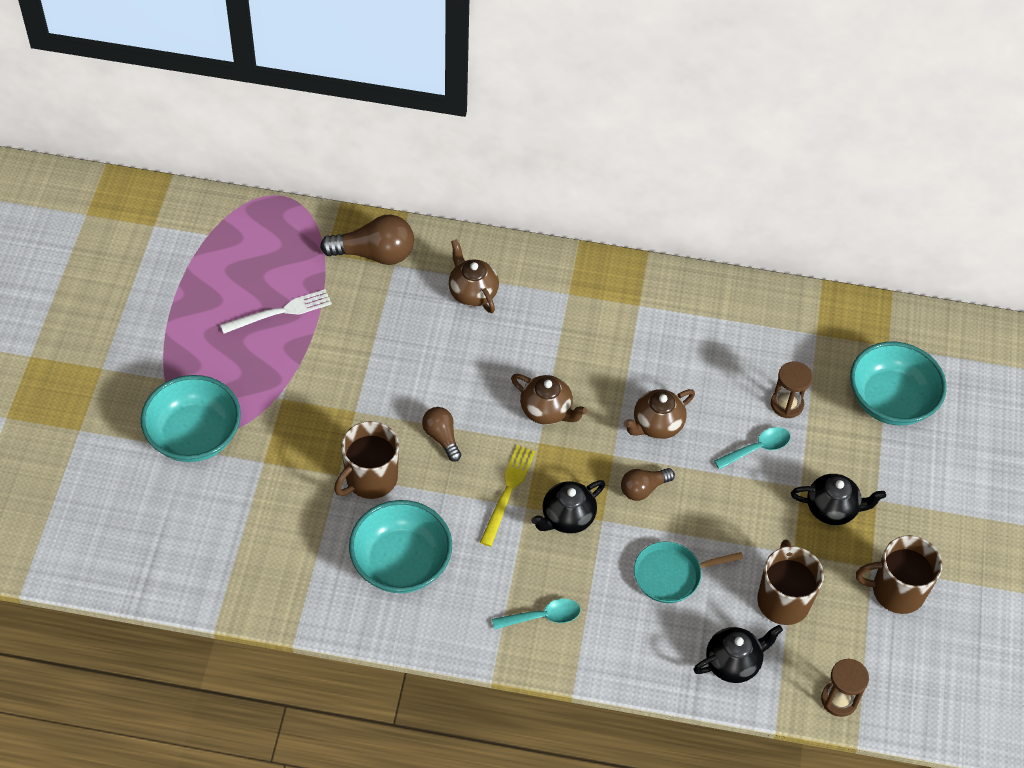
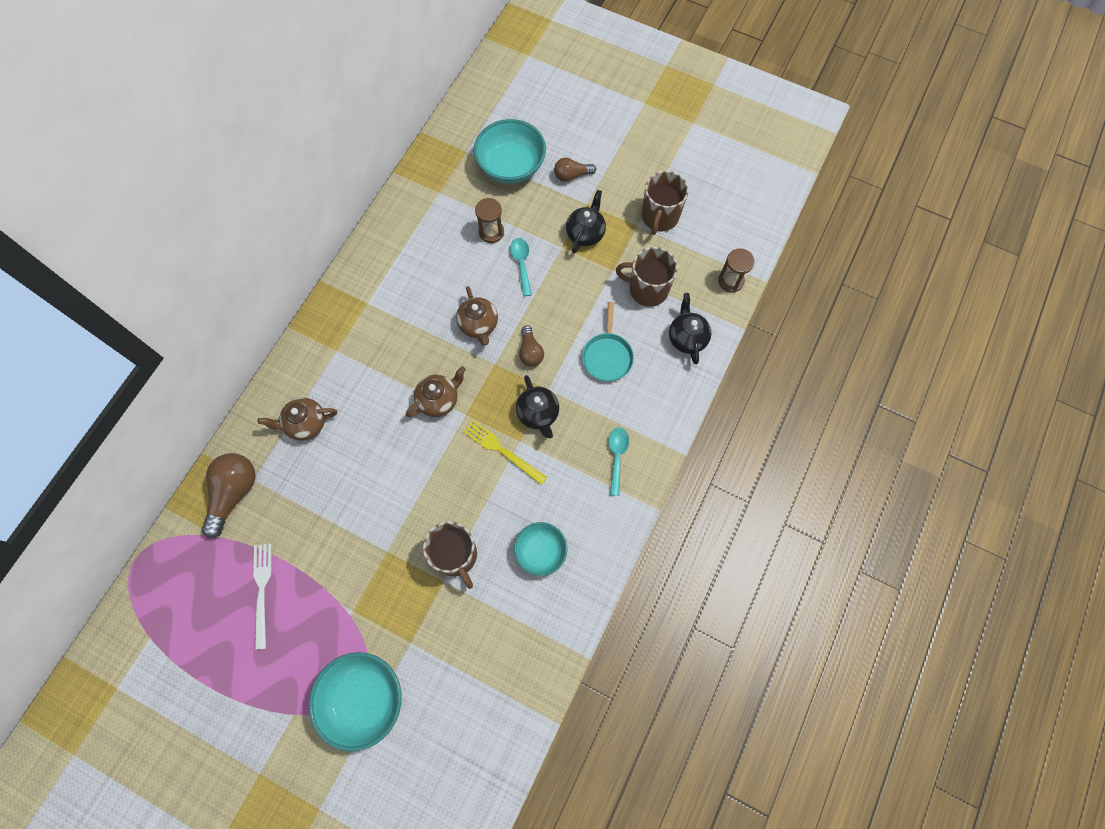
camera: 70 degrees left, 15 degrees up
turquoise bowl [349,500,452,593] -> turquoise bowl [514,522,567,576], size x0.63
brown light bulb [422,407,461,462] -> brown light bulb moved to [554,157,596,182]

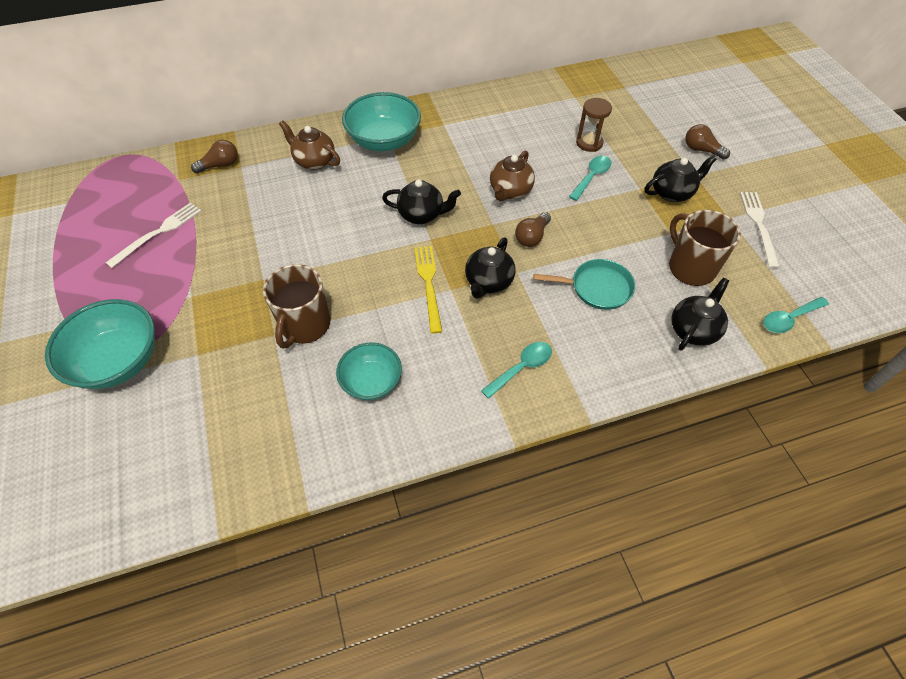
camera: 45 degrees right, 15 degrees down
brown light bulb [201,453,255,538] -> brown light bulb [191,140,238,174], size x0.59
brown teapot [406,366,466,417] -> black teapot [382,180,461,224]
turquoise bowl [474,119,546,184] -> turquoise bowl moved to [342,92,421,152]
turquoise pan [582,302,634,381] -> turquoise pan turned 135 degrees counterclockwise [534,259,635,310]
brown mug [642,171,689,235] -> white fork [740,192,780,268]
brown hourglass [718,248,755,293] -> turquoise spoon [763,297,829,333]

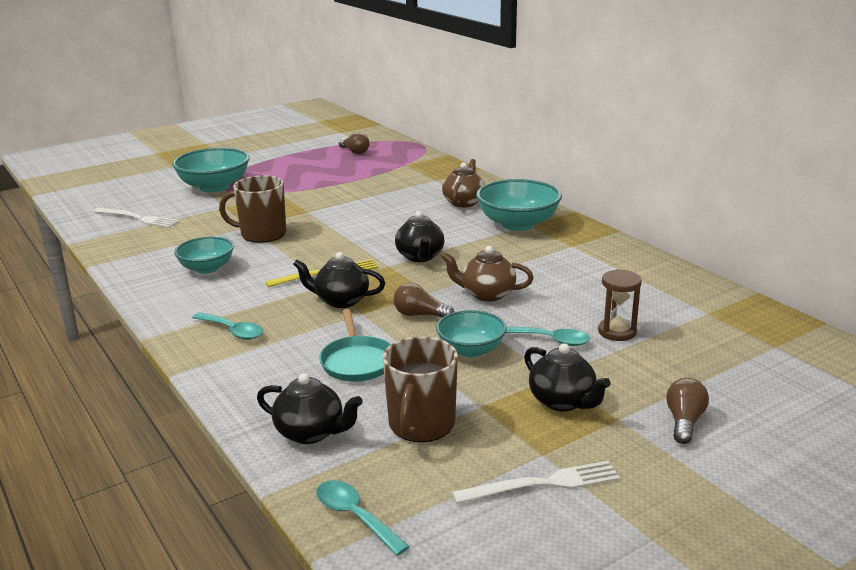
camera: 75 degrees right, 30 degrees down
white fork [106,202,201,268] -> white fork moved to [93,208,180,228]
brown light bulb [191,140,238,174] -> brown light bulb moved to [339,132,369,154]
brown mug [669,210,741,286] -> brown mug turned 150 degrees clockwise [383,337,458,442]
none -> turquoise bowl [436,310,507,357]

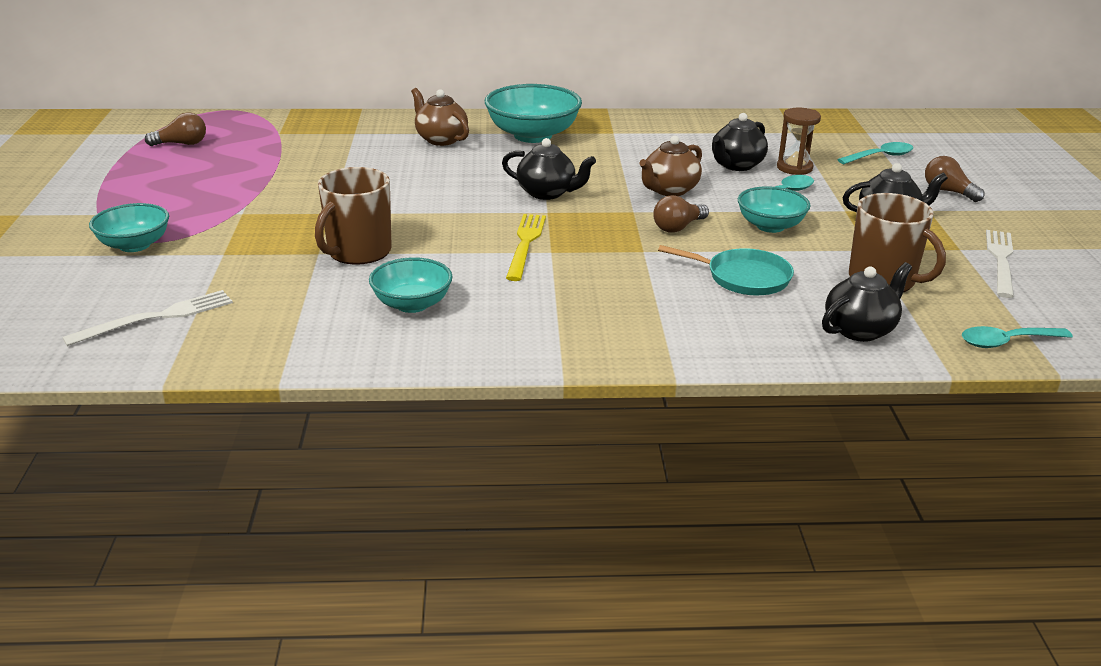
camera: 60 degrees left, 5 degrees up
turquoise bowl [172,148,249,192] -> turquoise bowl [89,203,169,252], size x0.63
turquoise spoon [192,312,263,340] -> turquoise spoon moved to [837,142,913,164]
black teapot [293,252,385,308] -> black teapot moved to [712,113,768,171]

